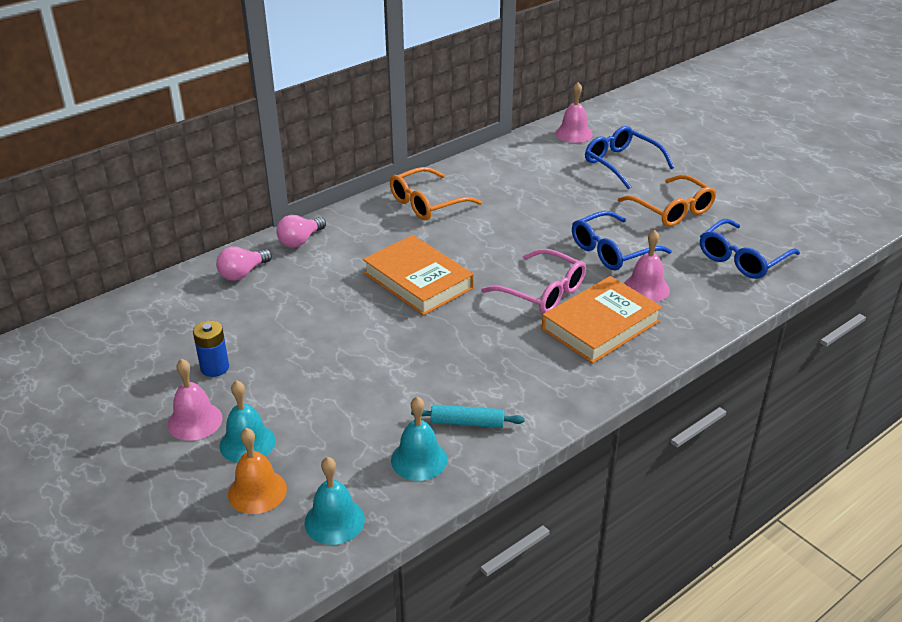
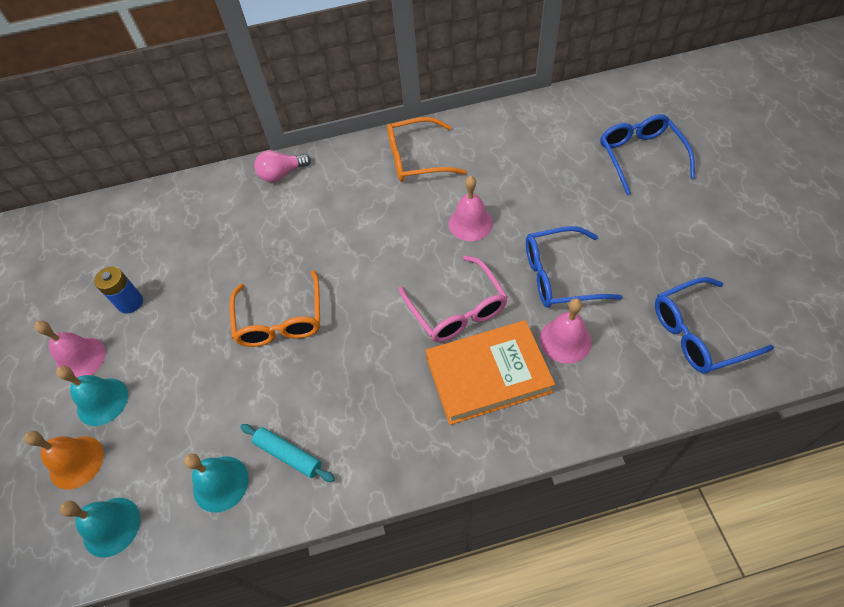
camera: 30 degrees right, 20 degrees up
pink light bulb [216,246,272,281] -> none
orange book [363,235,474,316] -> none
pink bell [556,82,593,143] -> pink bell moved to [449,176,493,241]
orange glasses [618,175,716,227] -> orange glasses moved to [229,270,320,347]

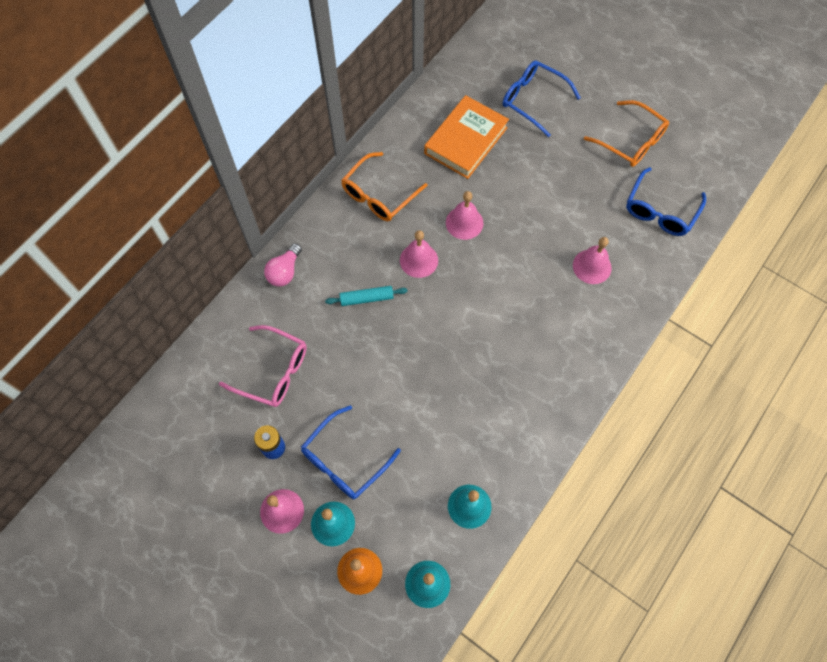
camera: 45 degrees left, 10 degrees up
orange glasses [229,270,320,347] -> orange glasses moved to [584,100,669,167]
turquoise rolling pin [240,424,335,482] -> turquoise rolling pin moved to [325,286,408,306]
pink glasses [398,255,508,342] -> pink glasses moved to [219,325,307,407]
orange book [426,320,555,425] -> orange book moved to [424,95,509,179]
blue glasses [526,226,622,308] -> blue glasses moved to [301,405,401,499]
none -> pink bell [400,230,438,278]

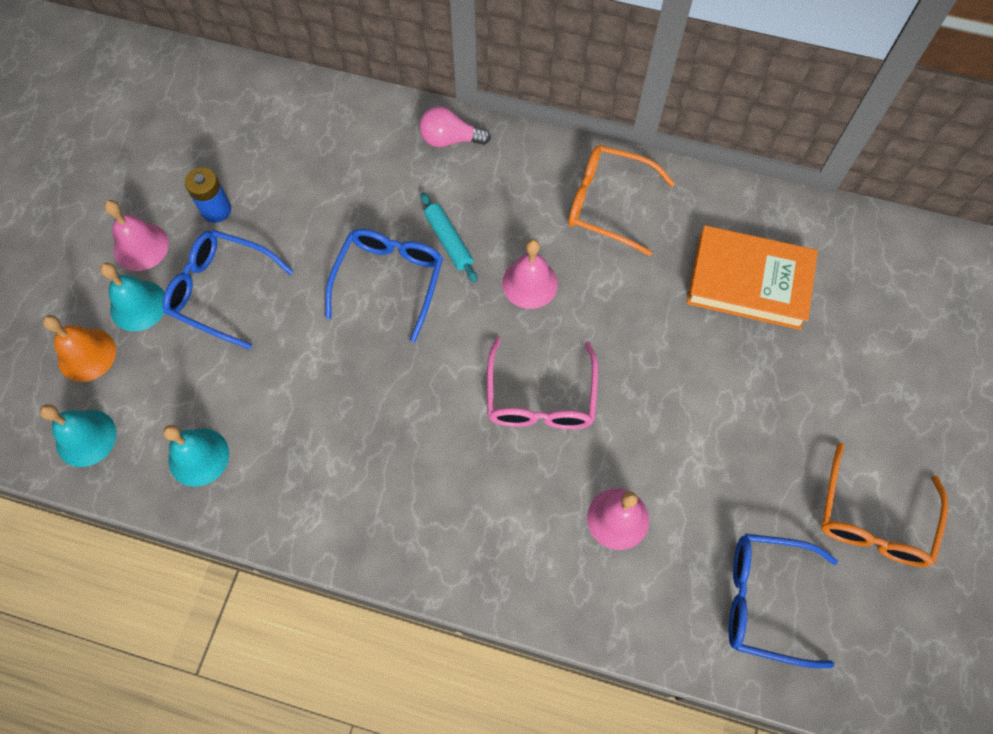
camera: 70 degrees right, 0 degrees up
pink glasses [219,325,307,407] -> pink glasses moved to [487,337,598,429]
pink bell [446,191,483,240] -> none
blue glasses [503,61,581,137] -> blue glasses moved to [325,229,443,342]

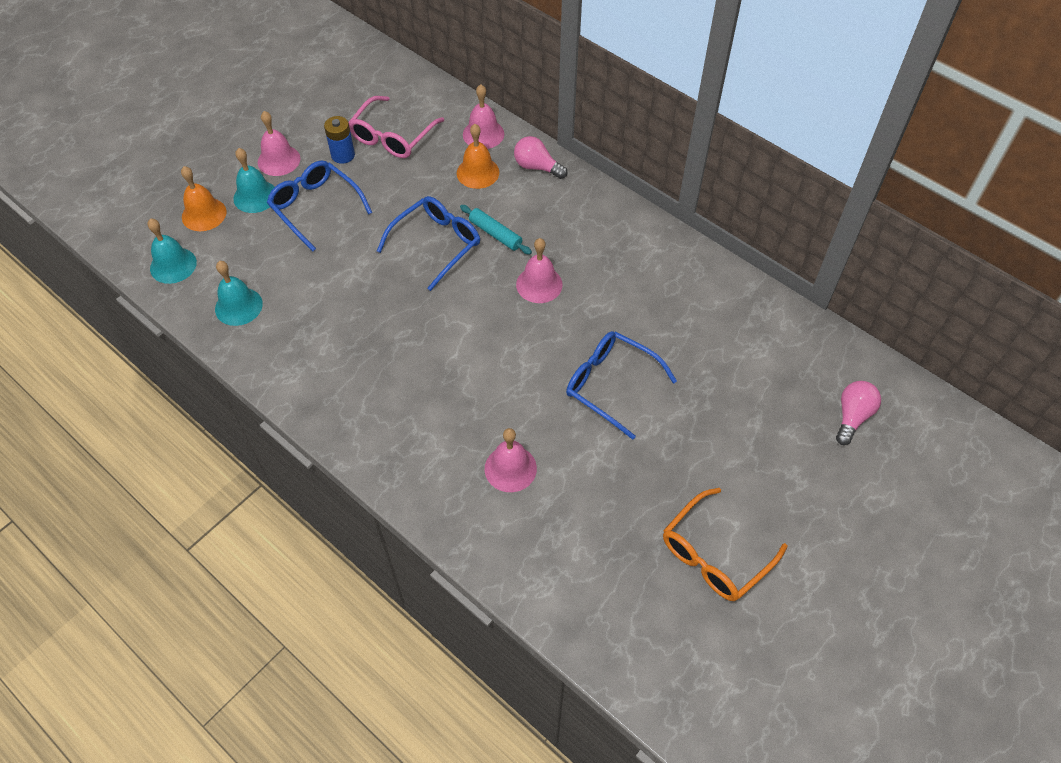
camera: 25 degrees right, 10 degrees down
turquoise rolling pin [421,193,477,283] -> turquoise rolling pin turned 45 degrees counterclockwise [460,205,532,255]
pink glasses [487,337,598,429] -> pink glasses moved to [348,96,444,158]
orange glasses [568,145,675,256] -> none
orange book [687,225,818,330] -> none
blue glasses [729,533,838,668] -> blue glasses moved to [566,331,677,440]
none -> orange bell [457,124,499,189]
none -> pink bell [463,85,504,149]
none -> pink light bulb [836,381,881,445]

